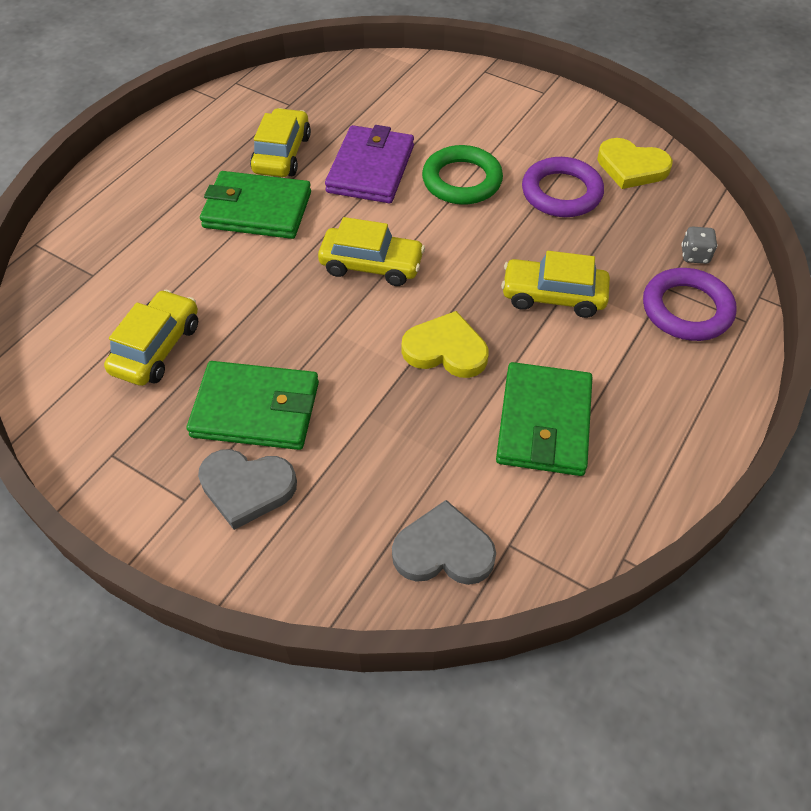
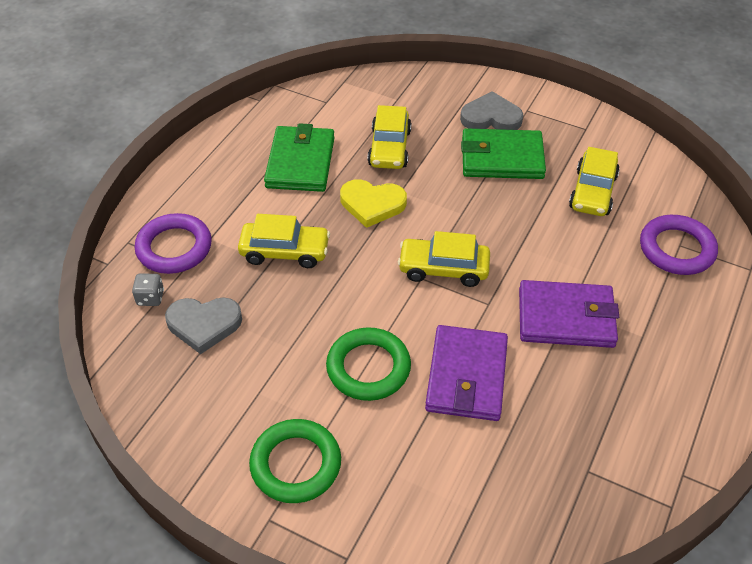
camera: 175 degrees right, 5 degrees down
green wallet [200,171,311,239] -> purple wallet [519,280,619,348]
yellow car [250,108,311,177] -> yellow car moved to [367,105,411,169]
grey heart [392,500,496,585] -> grey heart moved to [165,297,242,354]
purple ring [522,157,604,217] -> purple ring moved to [640,215,718,275]
yellow heart [597,138,673,189] -> none
none -> green ring [249,419,341,503]

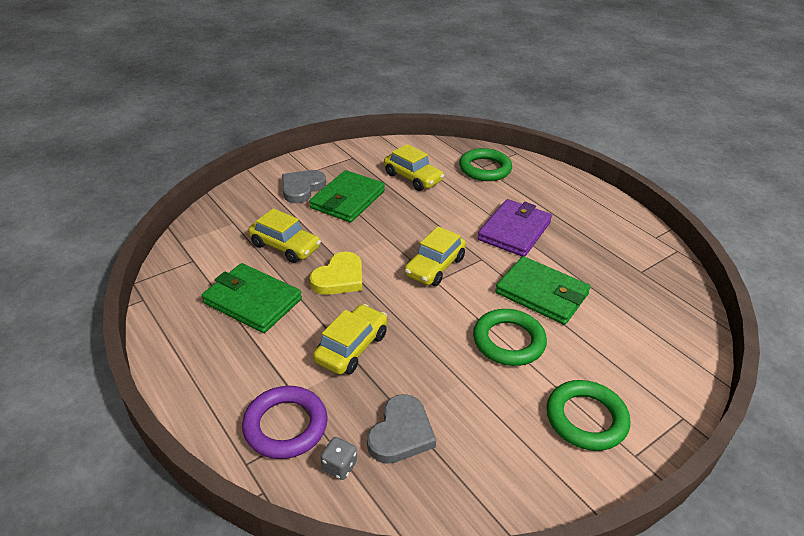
camera: 65 degrees left, 10 degrees down
purple wallet [425,325,508,421] -> green wallet [495,256,591,325]
purple ring [640,215,718,275] -> green ring [459,148,512,181]

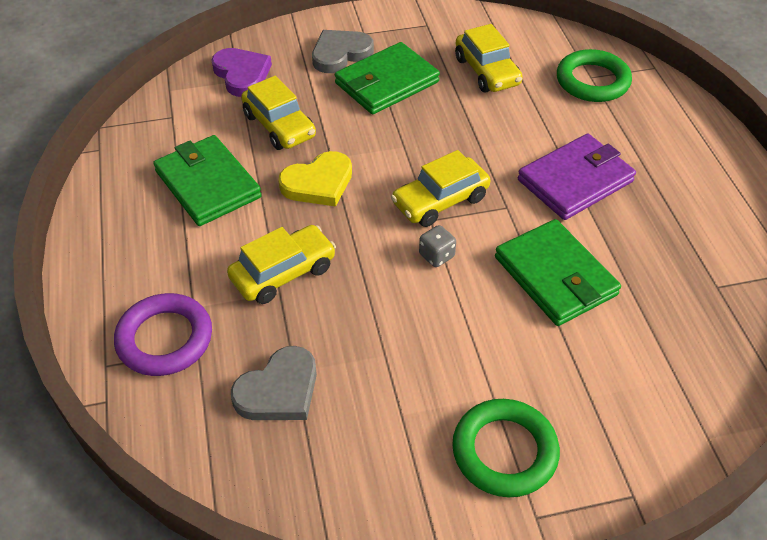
camera: 25 degrees right, 10 degrees up
grey dice [320,437,357,480] -> grey dice moved to [419,225,456,267]
green ring [473,309,547,366] -> none
none -> purple heart [211,48,272,97]

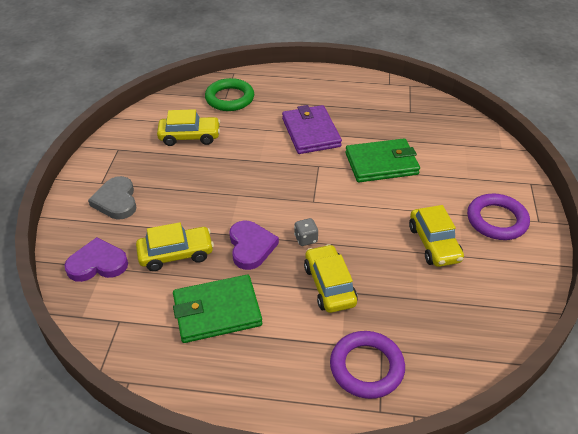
camera: 70 degrees left, 5 degrees down
grey heart [231,346,317,420] -> none
yellow heart [278,151,352,207] -> purple heart [229,221,279,270]
green wallet [335,42,440,114] -> none
yellow car [391,150,490,227] -> yellow car moved to [409,205,464,267]
grey dice [419,225,456,267] -> grey dice moved to [294,218,318,246]
green ring [452,399,560,497] -> purple ring [467,194,530,240]

